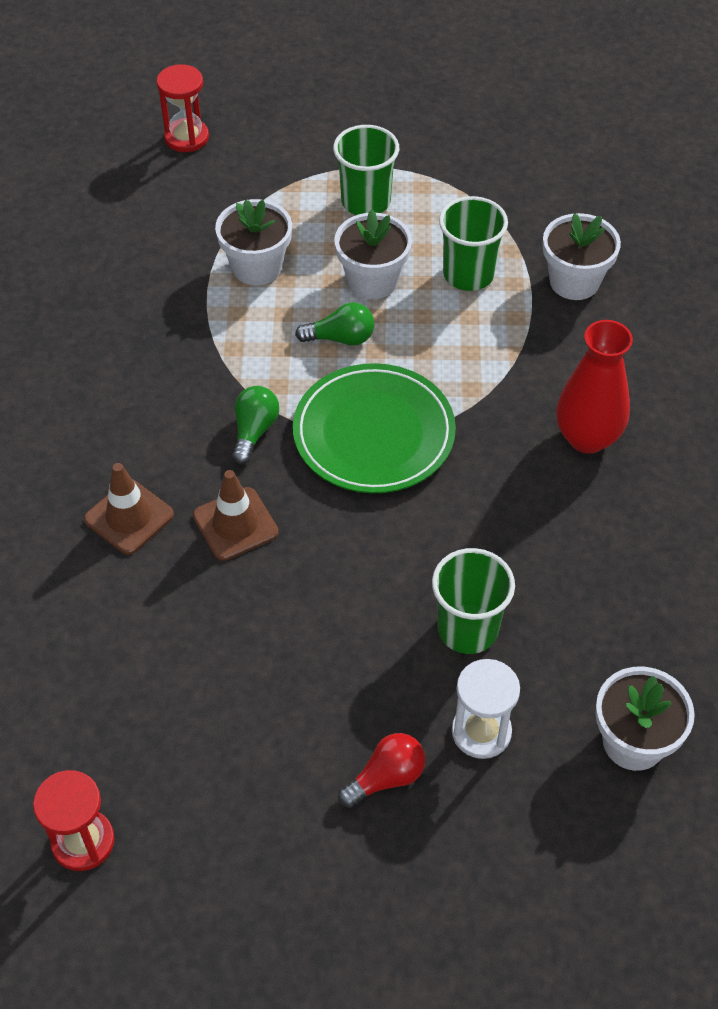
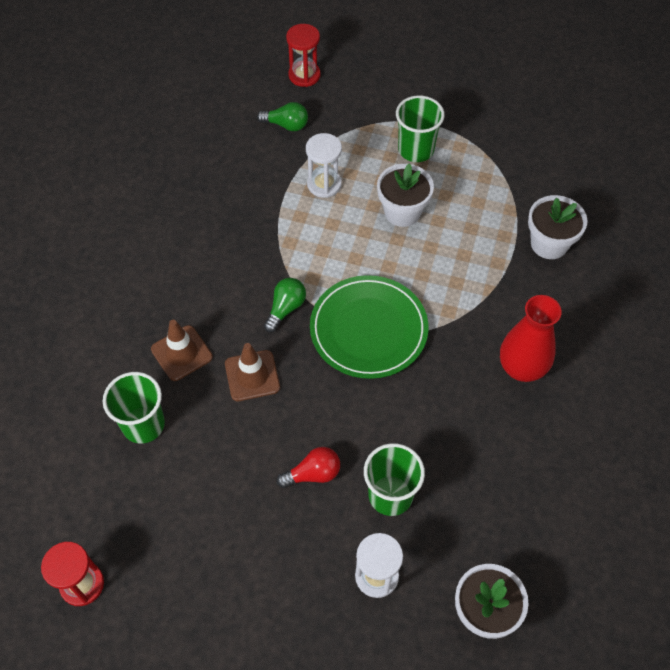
camera: 15 degrees right, 5 degrees up
white flower pot [215,199,292,285] -> white hourglass [306,133,342,198]
green light bulb [295,302,374,346] -> green light bulb moved to [257,102,308,131]
red light bulb [338,733,425,808] -> red light bulb moved to [277,447,340,488]
green cup [439,196,508,291] -> green cup moved to [103,372,165,444]

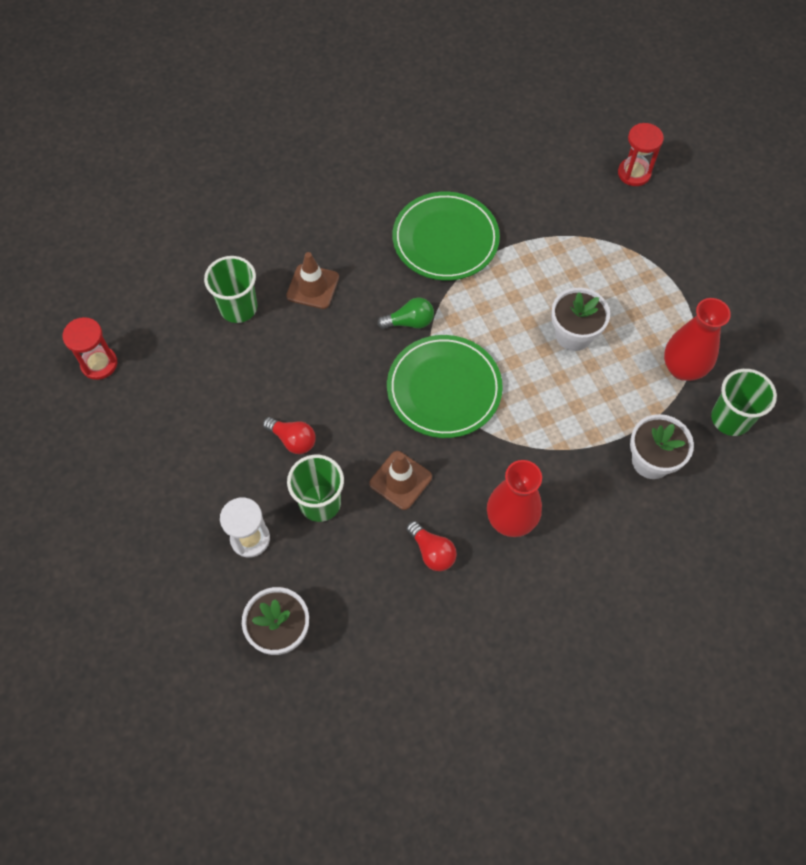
camera: 50 degrees right, 5 degrees up
brown traffic cone [225,343,280,401] -> brown traffic cone moved to [369,451,432,510]
green light bulb [257,102,308,131] -> none
white hourglass [306,133,342,198] -> none
green cup [396,95,445,162] -> green cup moved to [711,369,777,436]
none -> green plate [392,192,500,281]
none -> red light bulb [406,521,457,571]
none -> red vase [664,298,731,381]

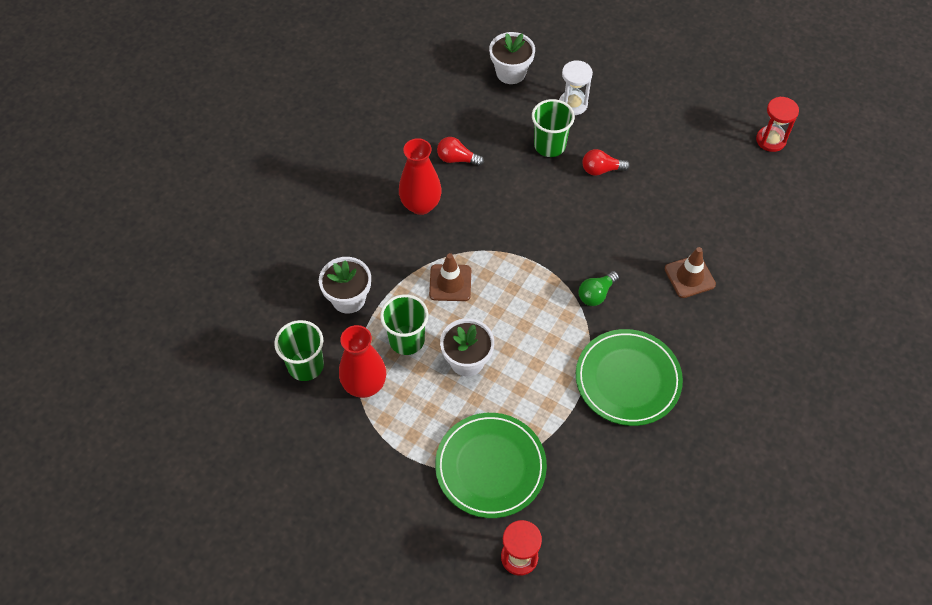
camera: 145 degrees right, 5 degrees down
green cup [204,256,257,323] -> green cup moved to [380,294,429,355]
brown traffic cone [369,451,432,510] -> brown traffic cone moved to [429,253,471,301]
green plate [387,335,503,438] -> green plate moved to [435,413,547,518]

